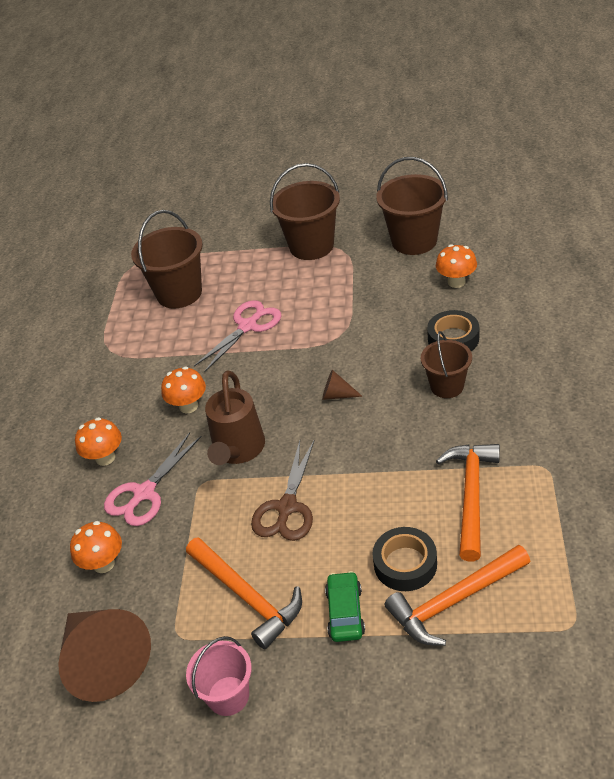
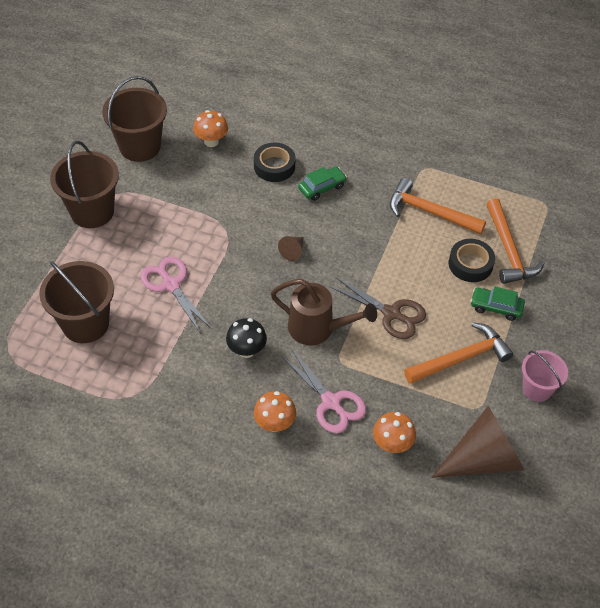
camera: 80 degrees left, 10 degrees up
orange mushroom [161,367,206,413] -> black mushroom [226,318,267,358]
brown bucket [421,331,472,398] -> green car [298,167,347,201]

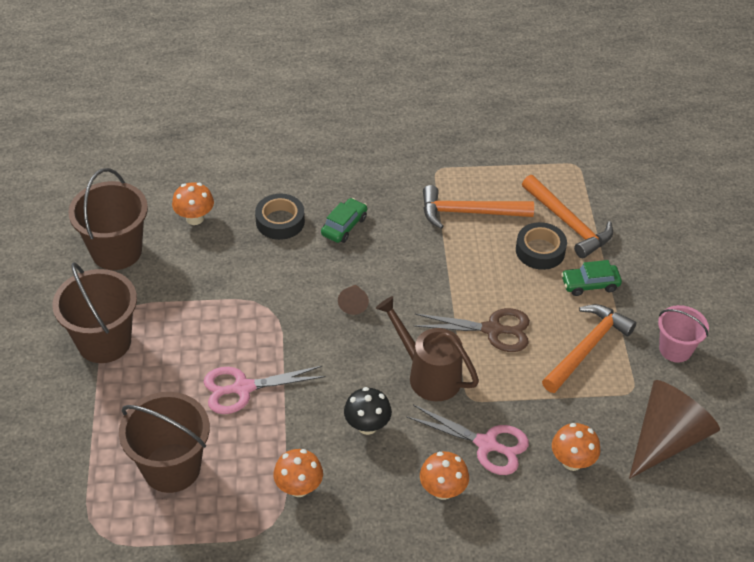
camera: 25 degrees left, 5 degrees down
pink scissors [140,256,212,334] -> pink scissors turned 45 degrees counterclockwise [204,366,326,414]
brown watering can [271,279,377,345] -> brown watering can turned 135 degrees counterclockwise [376,296,479,401]
none -> orange mushroom [274,449,323,497]

